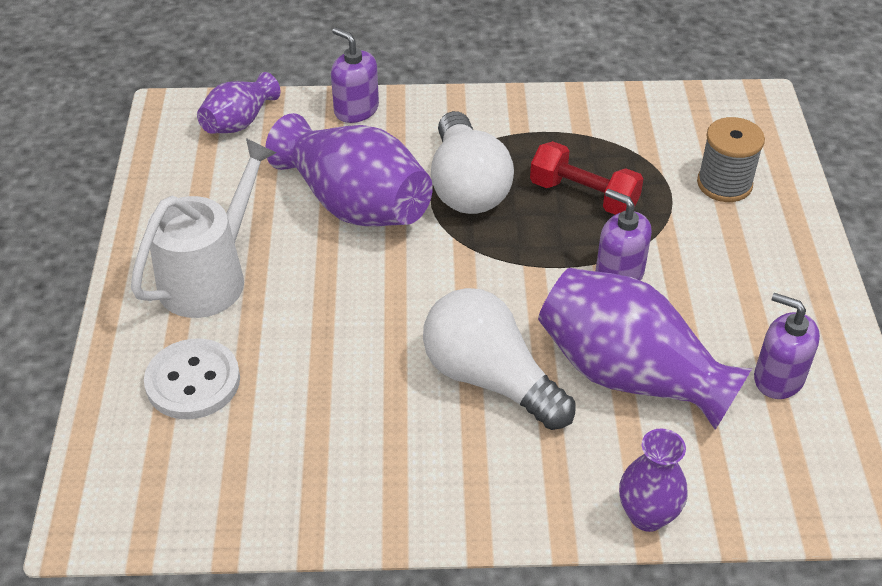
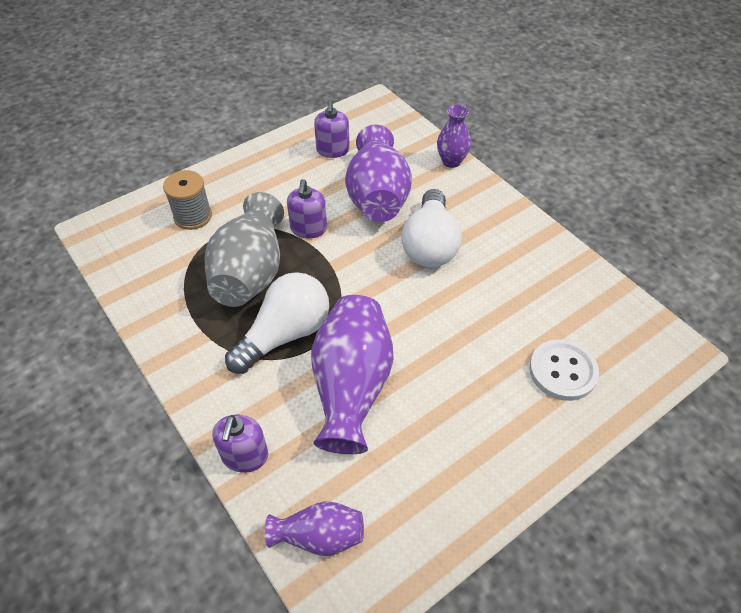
camera: 125 degrees left, 5 degrees up
white watering can [131,138,276,318] -> none
red dumbbell [530,141,644,215] -> grey vase [205,192,284,307]

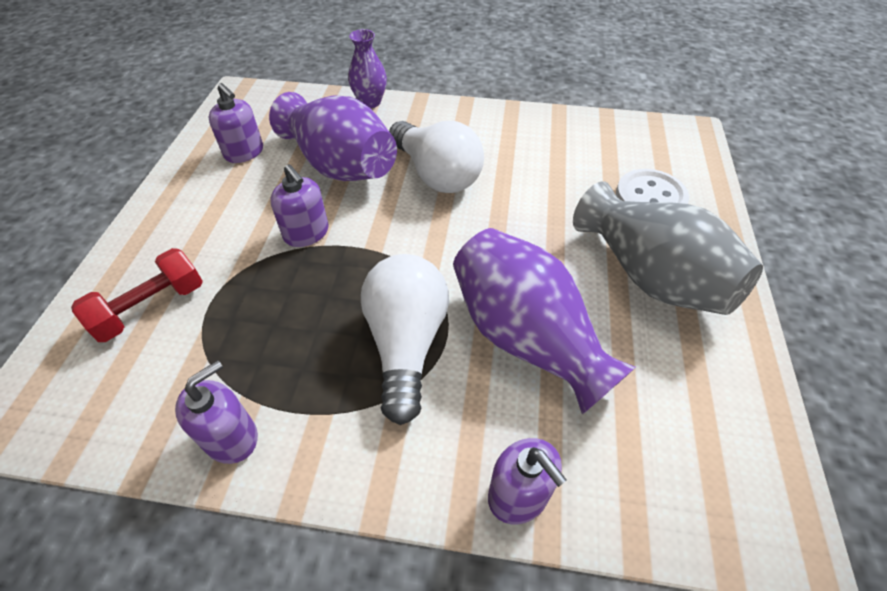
camera: 45 degrees left, 0 degrees up
grey spool [163,170,212,230] -> red dumbbell [71,248,203,342]
grey vase [205,192,284,307] -> grey vase moved to [573,181,763,315]
purple vase [265,501,364,556] -> none
none -> purple soap dispenser [175,360,258,464]

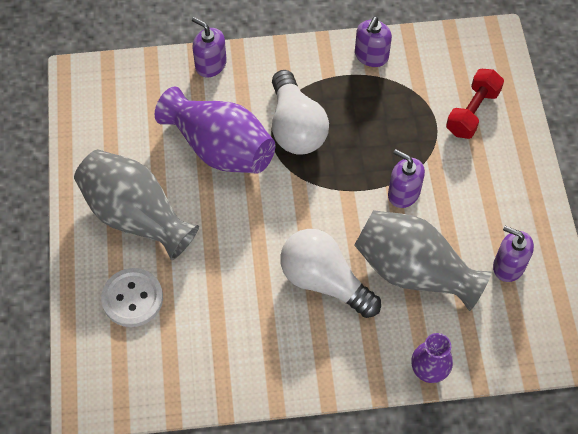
camera: 165 degrees right, 10 degrees up
purple vase [269,92,397,181] -> grey vase [354,210,491,311]

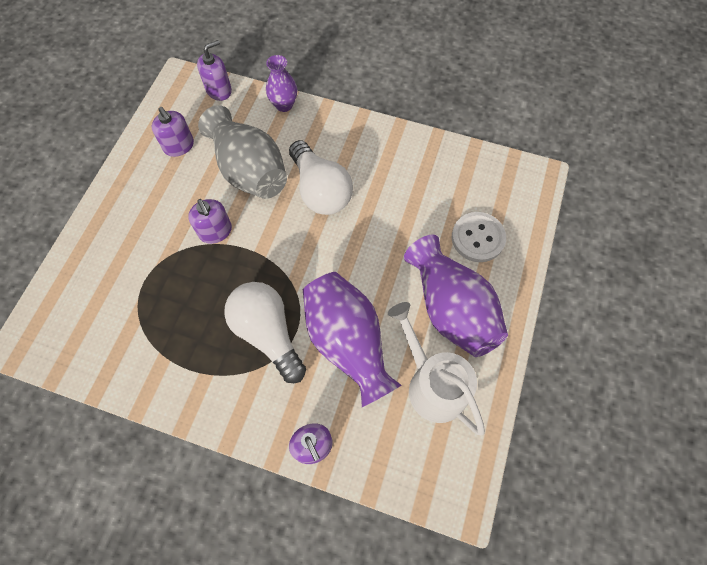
camera: 155 degrees left, 5 degrees up
grey vase [74,149,199,260] -> purple vase [404,235,508,357]
white light bulb [272,70,329,155] -> white light bulb turned 45 degrees counterclockwise [224,282,306,383]
purple soap dispenser [355,17,392,67] -> purple soap dispenser moved to [197,40,232,101]
red dumbbell [446,69,504,139] -> none
none -> white watering can [388,302,485,435]

